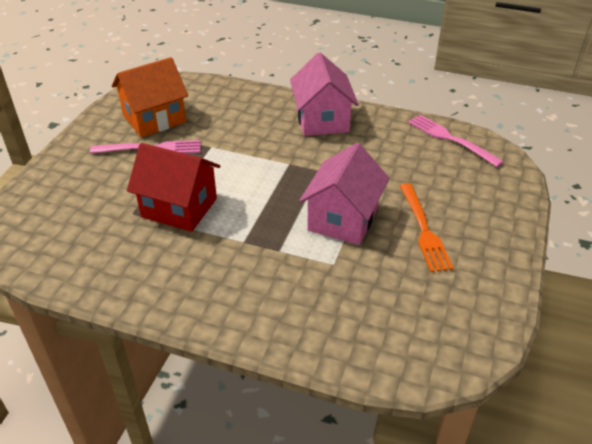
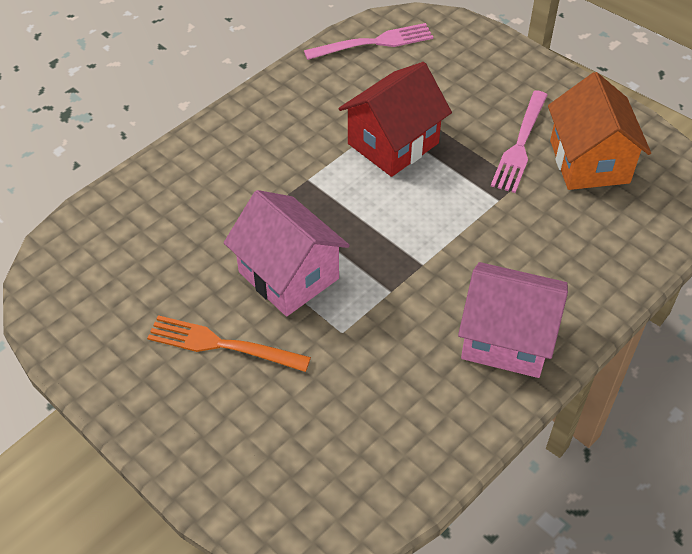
camera: 115 degrees right, 10 degrees up
pink fork [408,115,503,167] -> pink fork moved to [304,23,433,60]

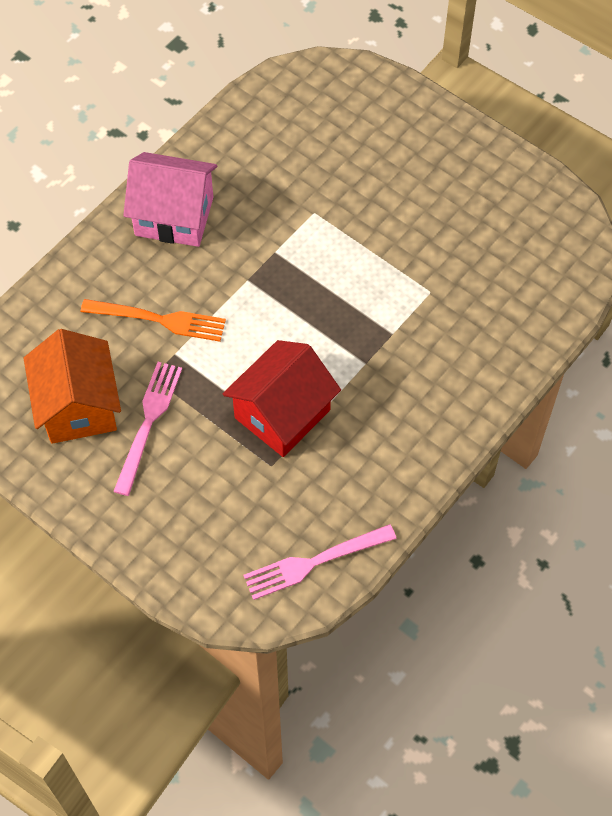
camera: 175 degrees right, 10 degrees up
orange fork [147,315,311,372] -> orange fork moved to [81,299,226,342]
pink house [224,190,350,316] -> none

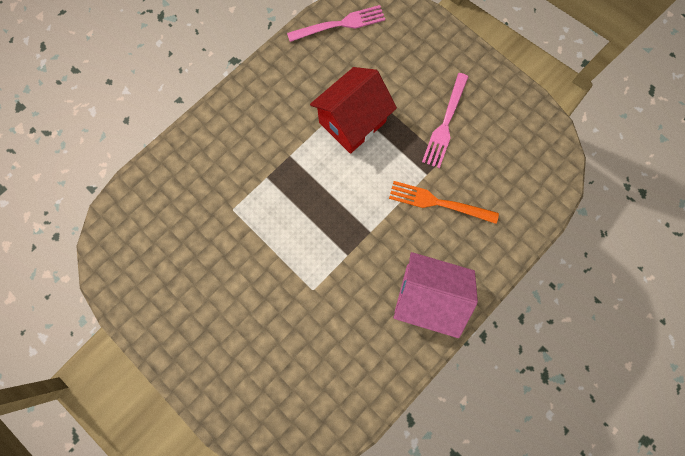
camera: 175 degrees left, 15 degrees up
orange house [24,329,121,444] -> none

